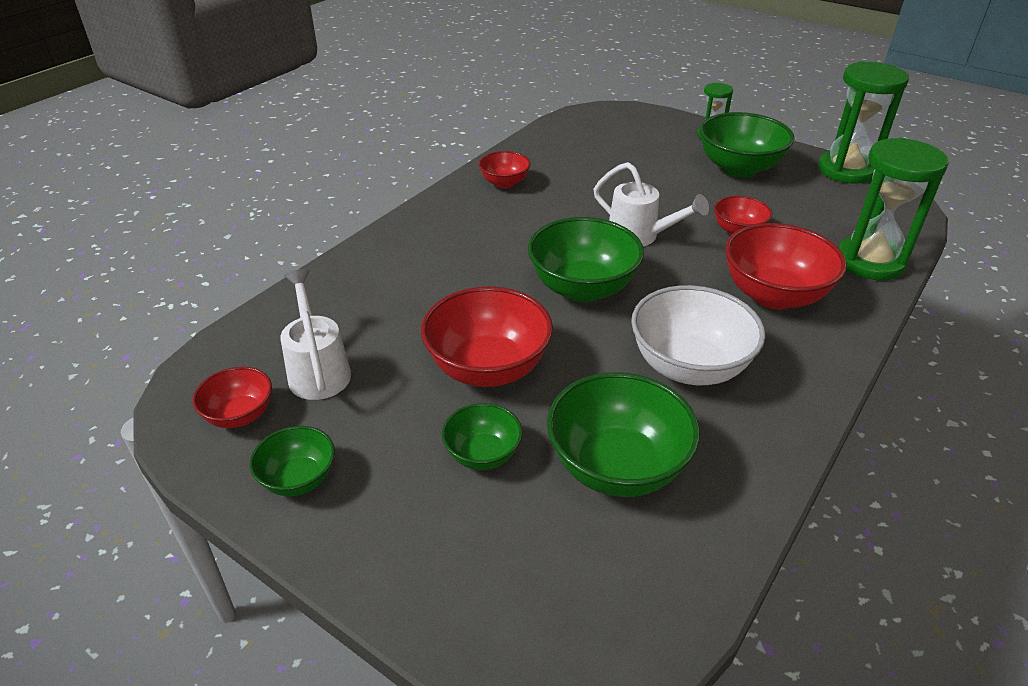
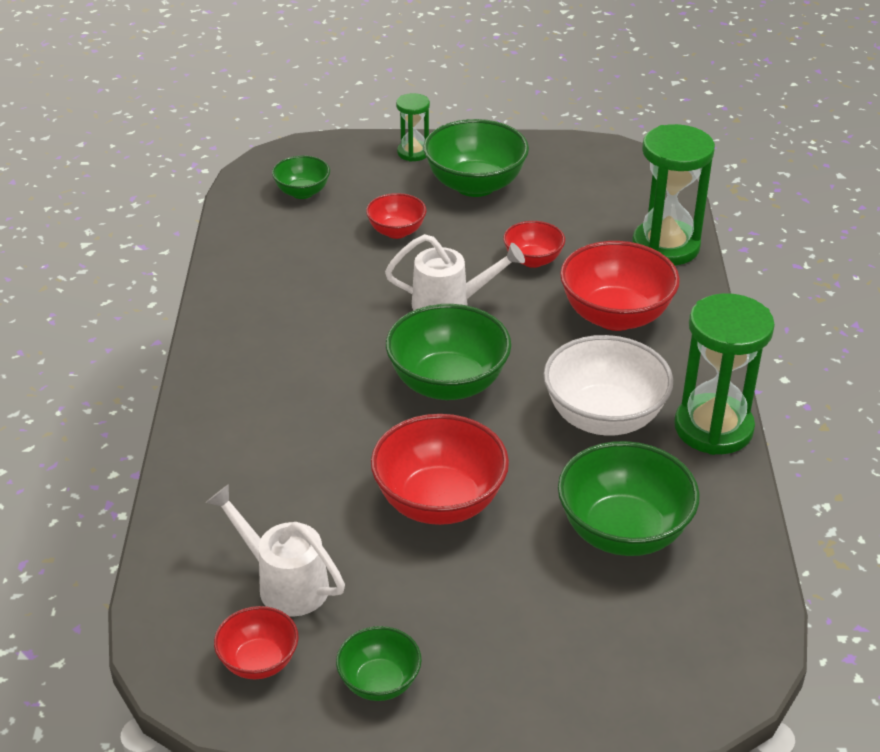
camera: 35 degrees left, 0 degrees up
green bowl [442,403,522,470] -> green bowl moved to [272,156,330,199]
red bowl [479,151,530,189] -> red bowl moved to [366,193,426,239]
green hourglass [818,61,909,184] -> green hourglass moved to [674,293,775,455]

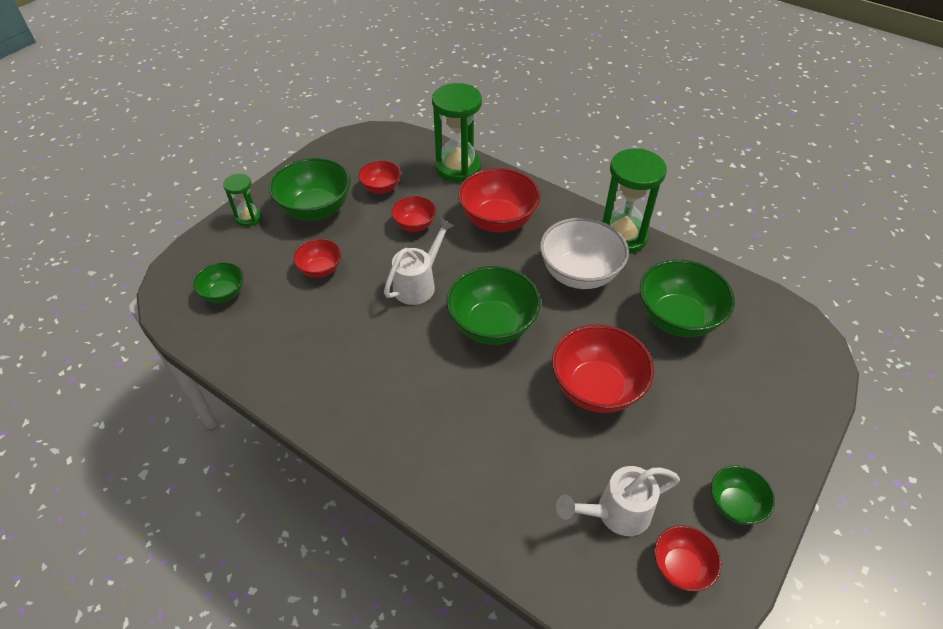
camera: 55 degrees left, 10 degrees up
none -> red bowl [358,160,401,194]

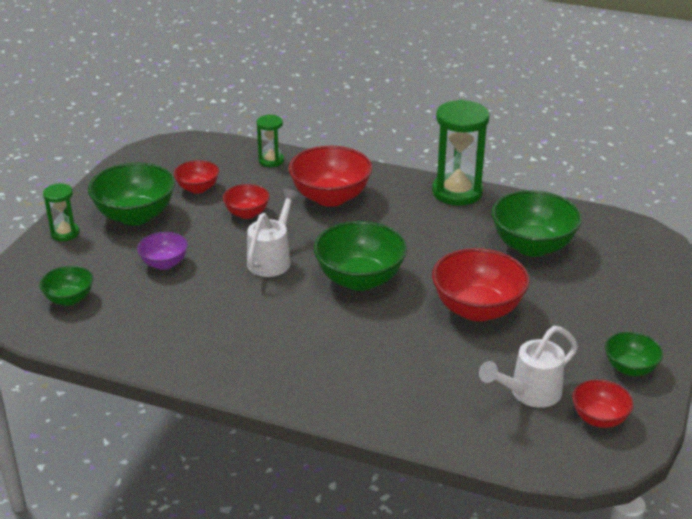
camera: 15 degrees left, 15 degrees down
red bowl [293,239,341,278] -> purple bowl [137,232,188,270]
green hourglass [432,83,482,182] -> green hourglass [257,115,284,167], size x0.53
white bowl [540,218,629,289] -> none

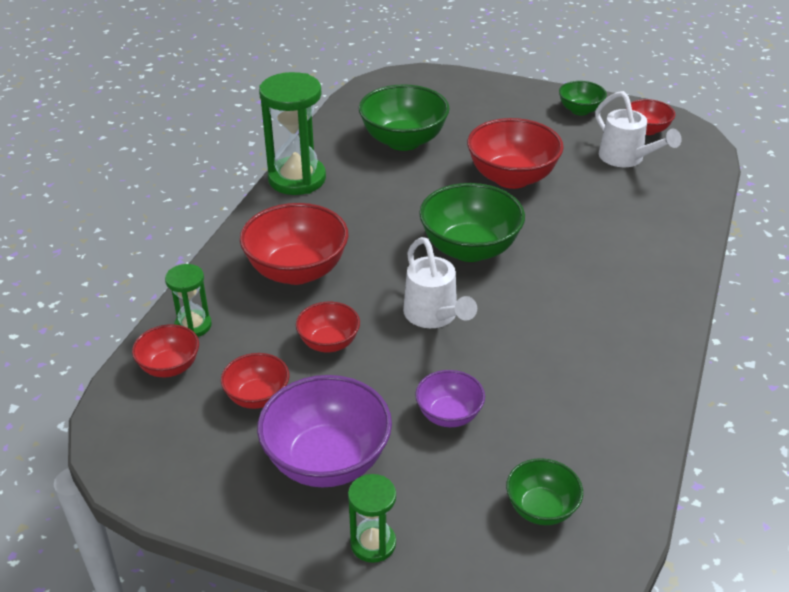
camera: 90 degrees left, 5 degrees up
green bowl [88,162,175,225] -> purple bowl [257,375,392,487]
white watering can [247,189,299,277] -> white watering can turned 135 degrees counterclockwise [403,237,477,328]
none -> red bowl [132,324,199,377]

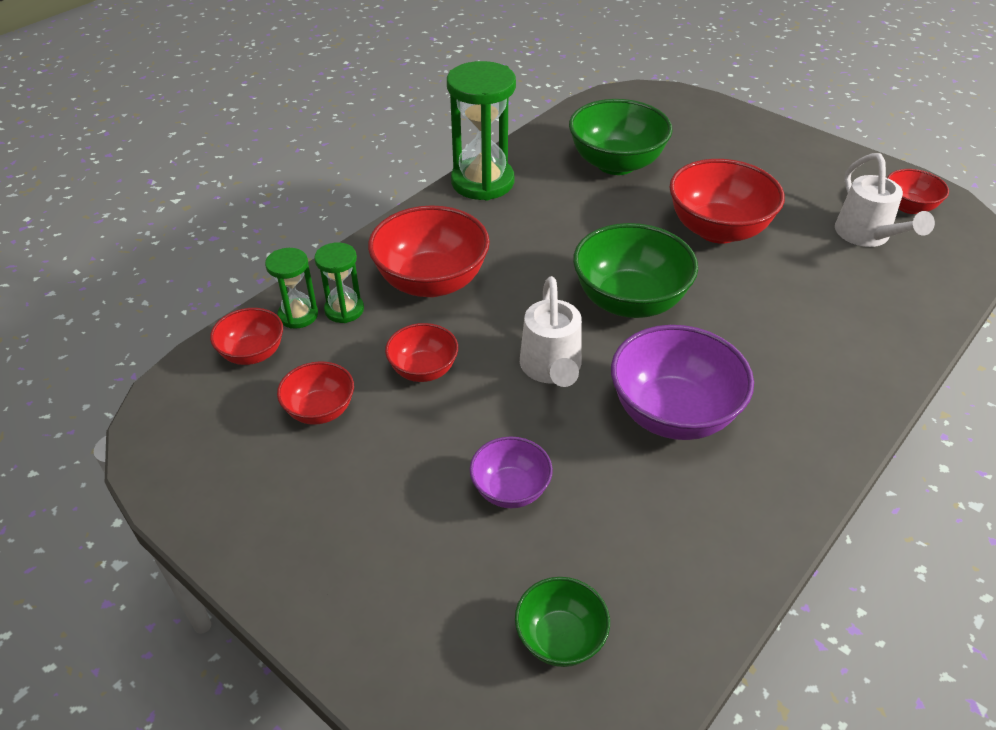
camera: 20 degrees right, 5 degrees up
purple bowl [257,375,392,487] -> purple bowl moved to [611,325,754,440]
green hourglass [348,474,396,563] -> green hourglass moved to [314,242,364,323]
green bowl [559,81,607,116] -> none

